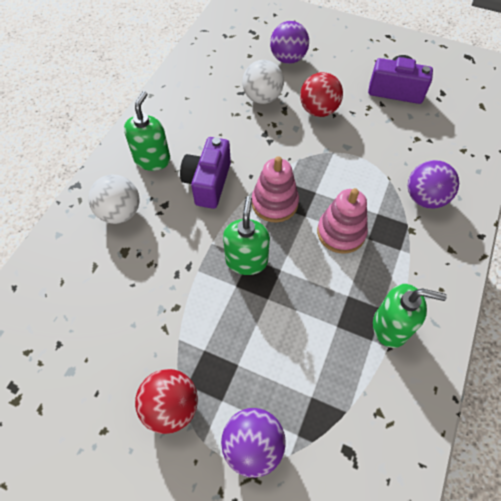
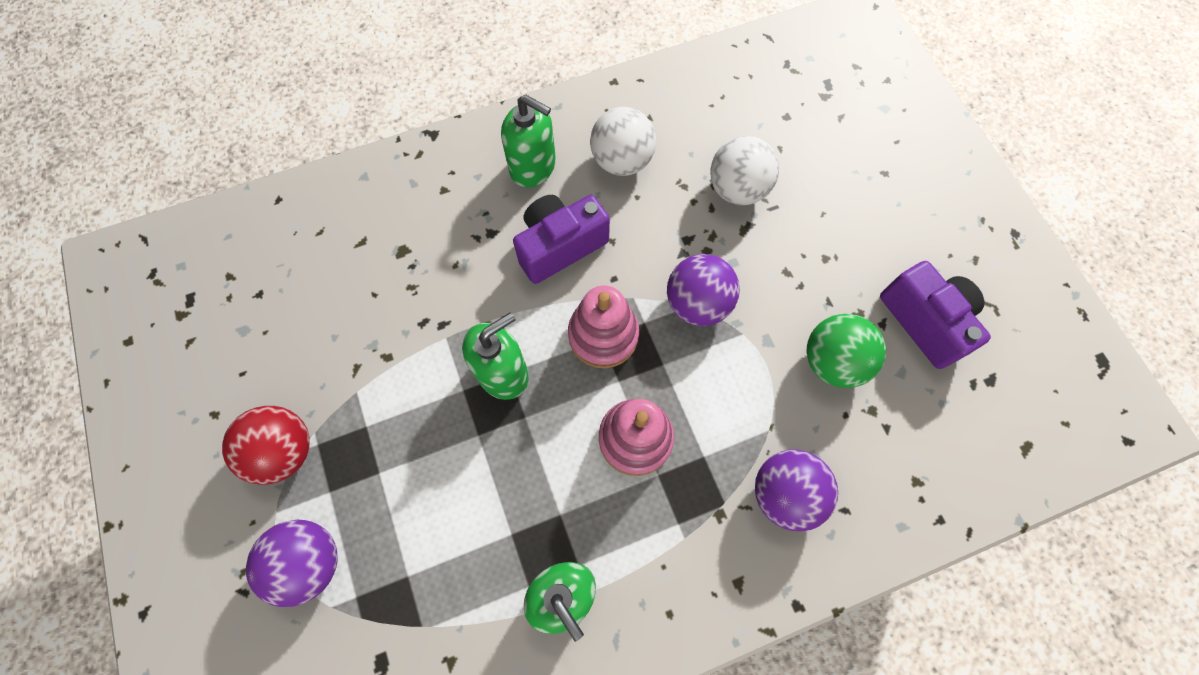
camera: 45 degrees right, 10 degrees up
white ball [88,175,140,224] -> white ball moved to [590,107,656,176]
green soap dispenser [124,91,171,171] -> green soap dispenser turned 60 degrees clockwise [501,95,556,188]
purple ball [270,21,309,64] -> purple ball moved to [667,254,740,326]
red ball [300,72,343,117] -> none
none -> green ball [807,314,886,388]

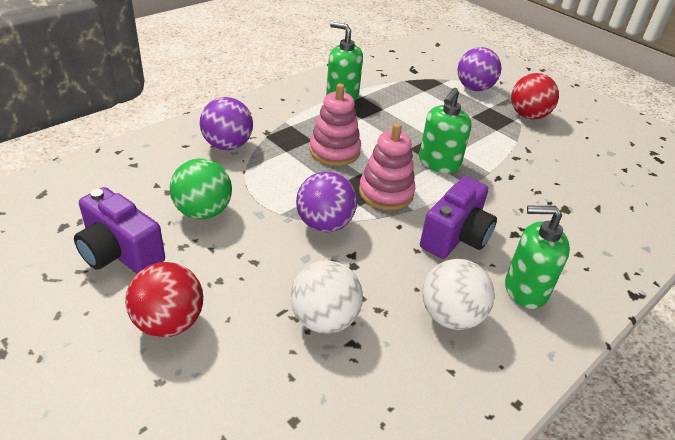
camera: 155 degrees right, 30 degrees down
none -> red ball [125,262,203,337]

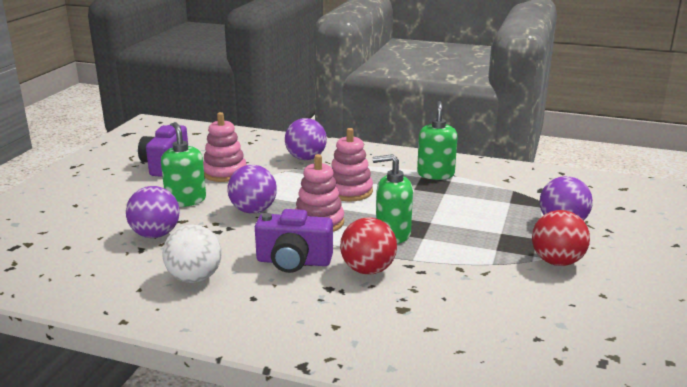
camera: 65 degrees right, 15 degrees down
red ball [125,262,203,337] -> red ball moved to [340,218,397,274]
green ball [170,158,232,219] -> pink stacking toy [203,112,247,182]
white ball [290,260,363,334] -> purple ball [126,186,180,238]
green soap dispenser [505,206,570,309] -> green soap dispenser moved to [161,122,206,207]

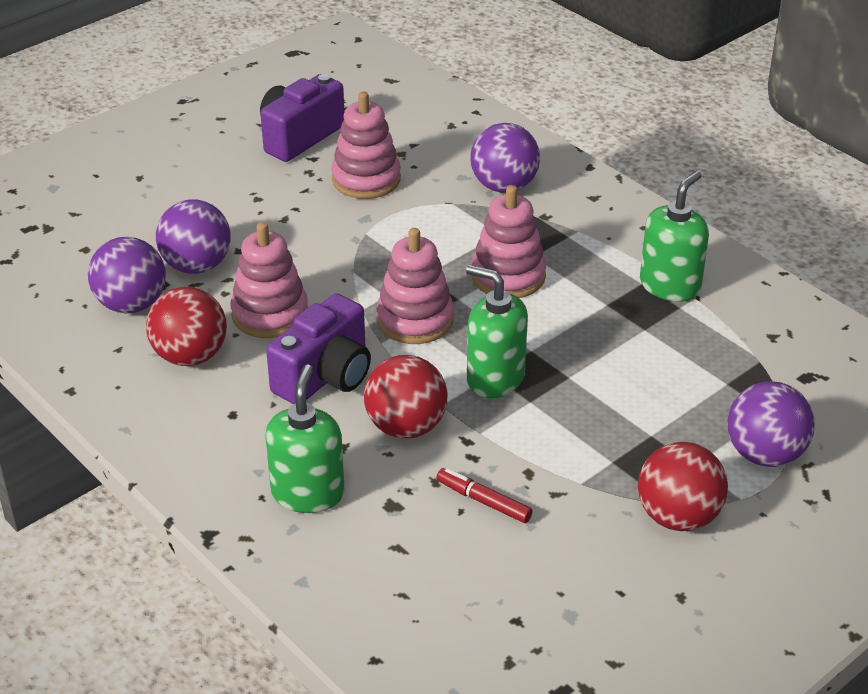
camera: 30 degrees right, 15 degrees up
green soap dispenser [161,122,206,207] -> green soap dispenser moved to [265,365,345,513]
white ball [162,225,222,283] -> red ball [146,287,227,366]
purple ball [227,165,277,214] -> purple ball moved to [88,237,166,313]
purple camera [255,209,333,273] -> purple camera turned 90 degrees counterclockwise [266,293,371,404]
none -> pink stacking toy [230,222,308,338]
none -> red marker [436,468,533,523]

